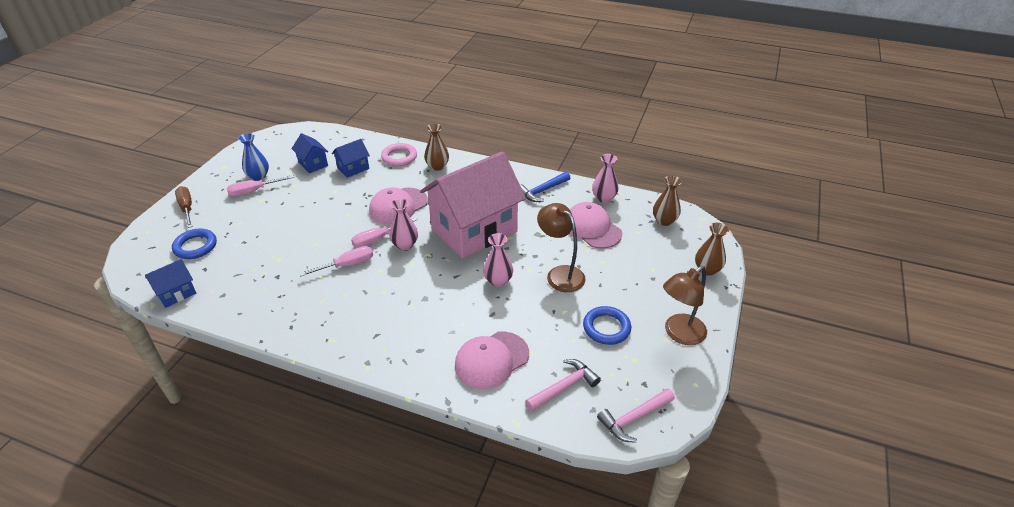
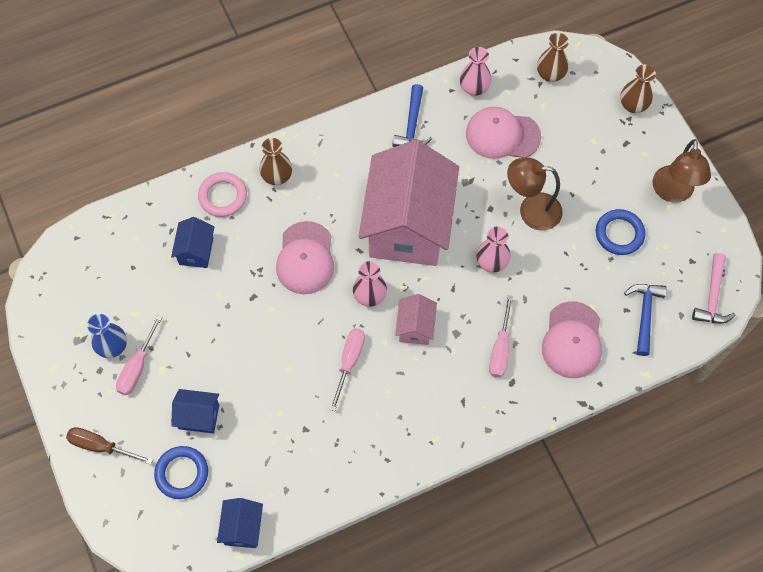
camera: 45 degrees left, 25 degrees up
blue house [292,133,328,173] -> blue house moved to [172,389,219,434]
pink screwdriver [351,217,418,248] -> pink screwdriver moved to [489,295,513,378]
pink hammer [525,359,601,411] -> blue hammer [624,284,667,356]
none -> pink house [395,294,437,345]

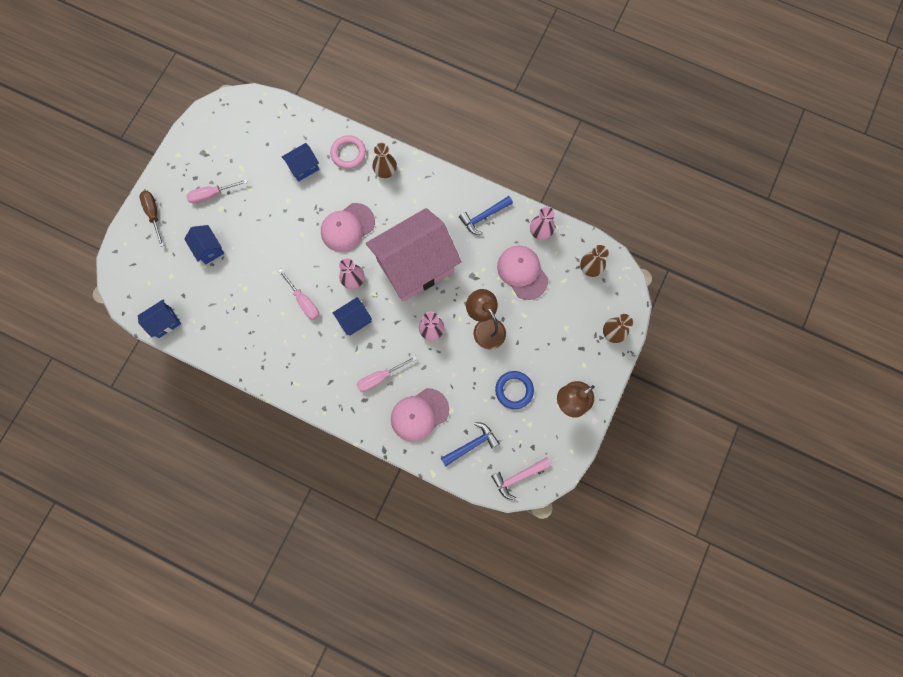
camera: 50 degrees right, 10 degrees up
blue vase [87,314,127,358] -> none
blue ring [154,446,208,499] -> none
pink screwdriver [330,328,365,411] -> pink screwdriver turned 75 degrees clockwise [278,269,319,320]
pink house [395,294,437,345] -> blue house [333,297,372,336]

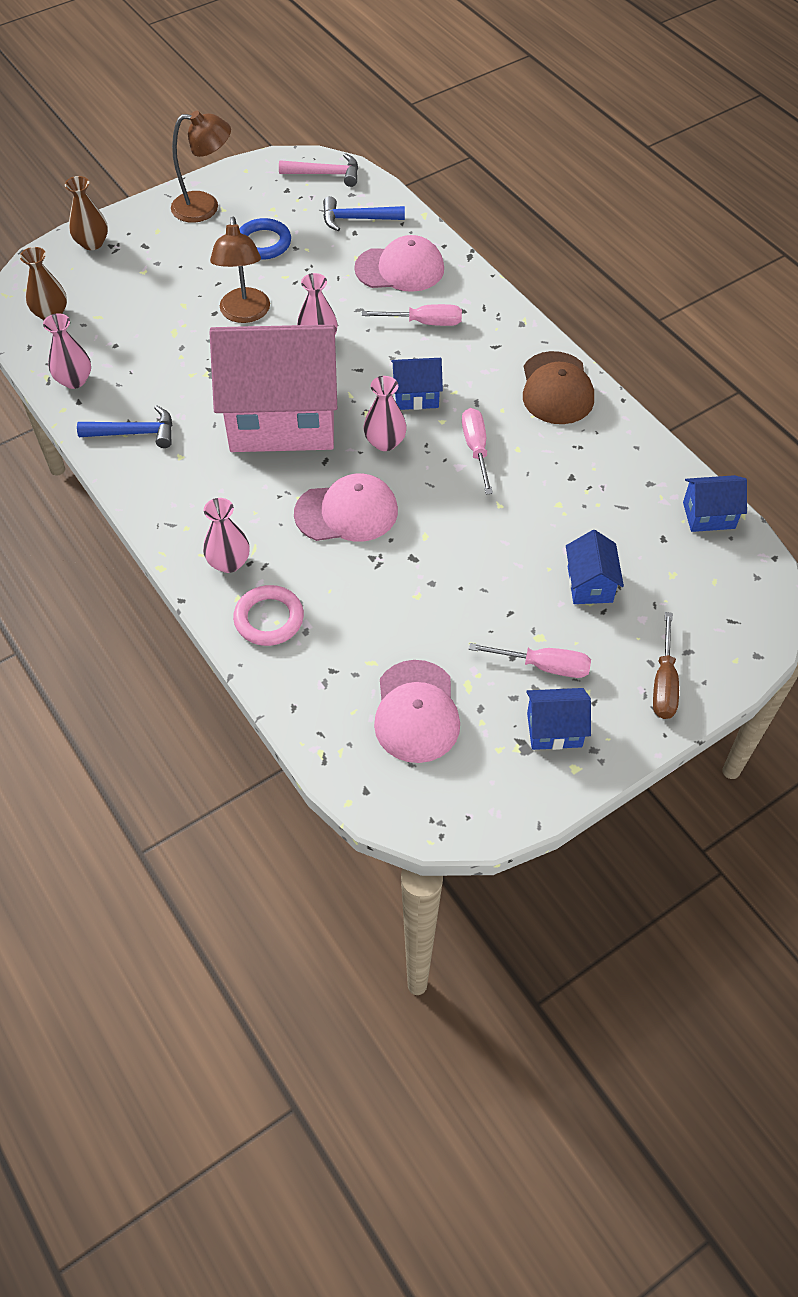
camera: 150 degrees left, 20 degrees down
blue house [282,143,319,182] -> blue house moved to [526,688,591,750]
brown vase [372,143,397,178] -> pink vase [203,498,250,573]
pink cap [497,246,548,300] -> pink cap moved to [374,660,460,763]
none -> brown cap [523,351,594,424]

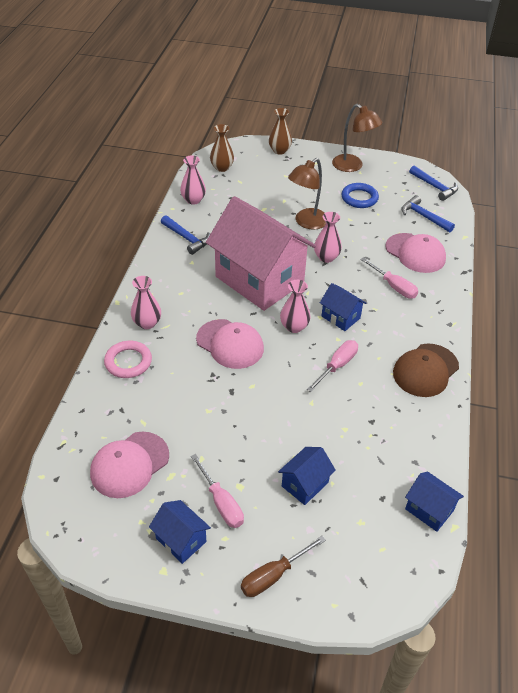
camera: 45 degrees right, 10 degrees down
pink hammer [279,153,358,187] -> blue hammer [409,166,458,201]

